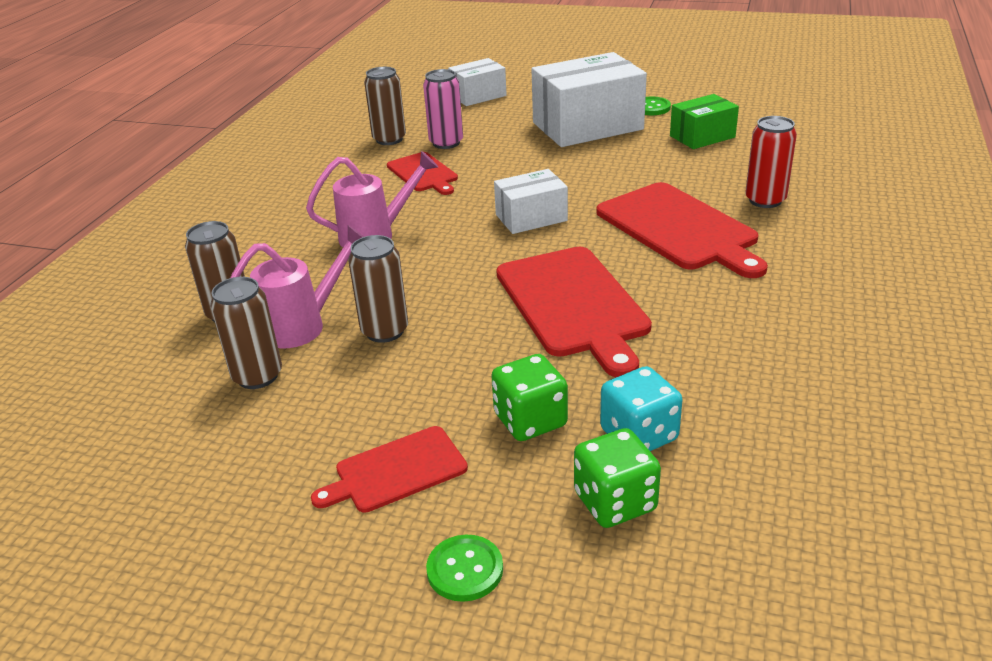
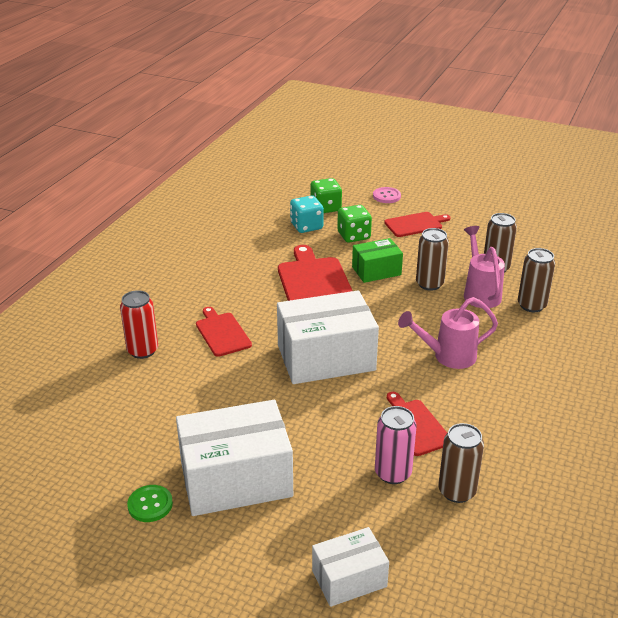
camera: 175 degrees left, 0 degrees up
pink watering can [230,225,364,348] -> pink watering can turned 105 degrees clockwise [464,226,505,308]
green button [426,535,503,602] -> pink button [373,187,401,203]
white box [494,169,568,234] -> white box [277,290,379,384], size x1.82
red cutting board [597,182,768,278] -> red cutting board [196,307,252,357], size x0.57
green box [670,94,739,149] -> green box moved to [352,238,403,283]

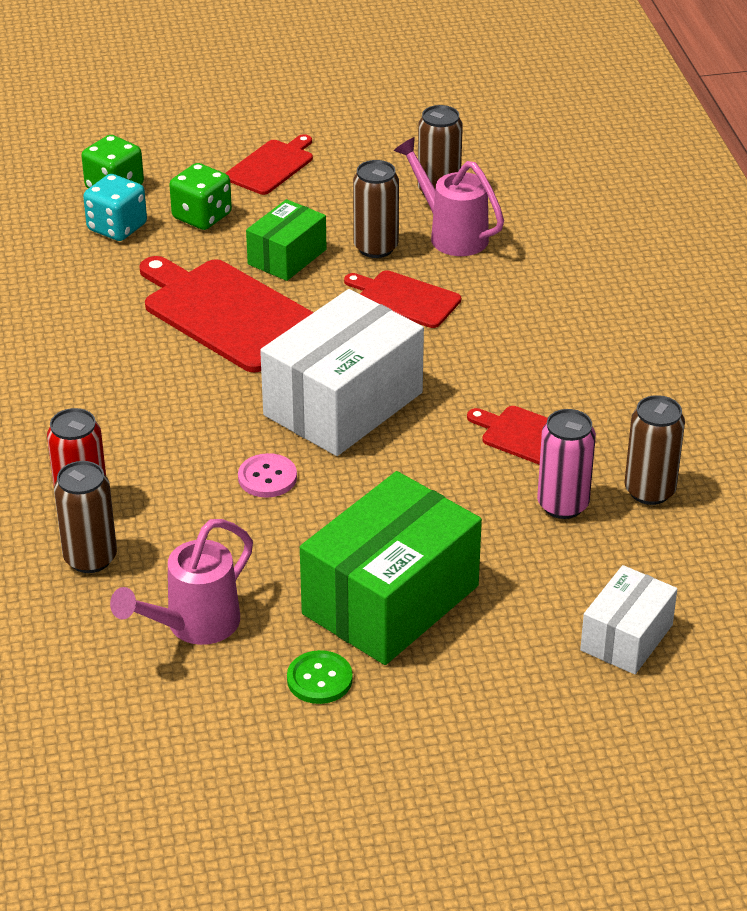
camera: 35 degrees left, 5 degrees up
white box [176,400,293,516] -> green box [300,471,482,665]
red cutting board [196,307,252,357] -> red cutting board moved to [344,270,461,328]
pink button [373,187,401,203] -> pink button moved to [238,453,297,498]
pink watering can [398,297,498,369] -> pink watering can moved to [110,519,253,645]
brown can [518,248,555,312] -> brown can moved to [54,461,117,573]

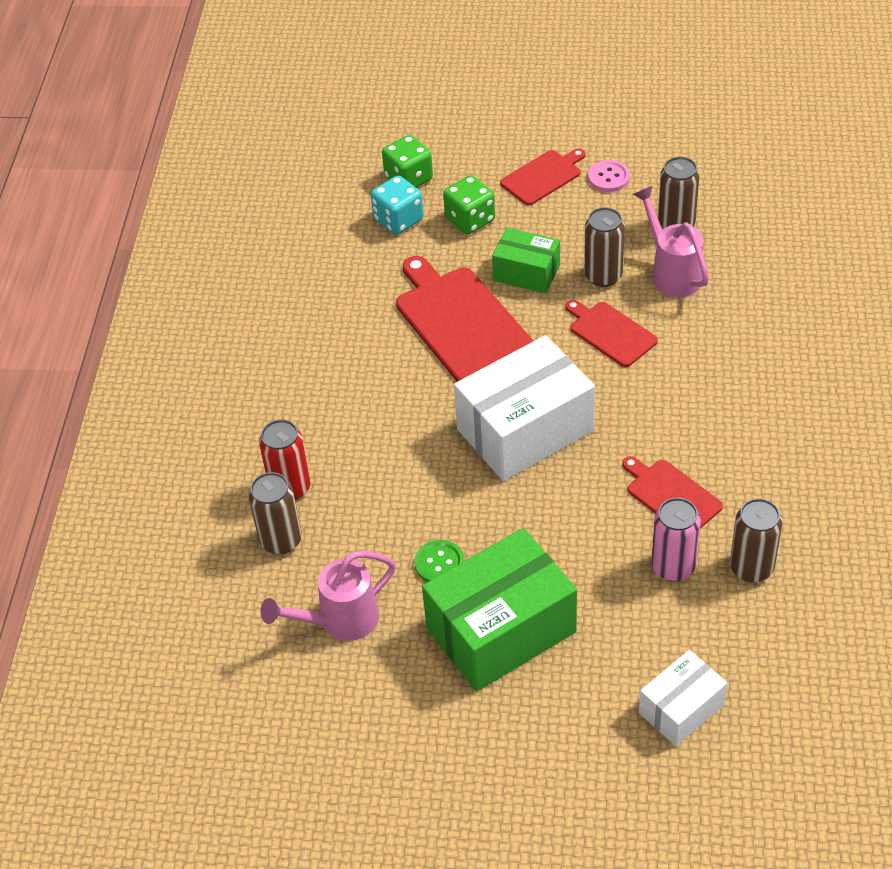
camera: 20 degrees right, 10 degrees up
pink button [238,453,297,498] -> pink button moved to [588,160,630,192]
green box [246,199,327,281] -> green box turned 60 degrees clockwise [492,228,560,294]
green button [287,650,353,704] -> green button moved to [414,540,465,582]

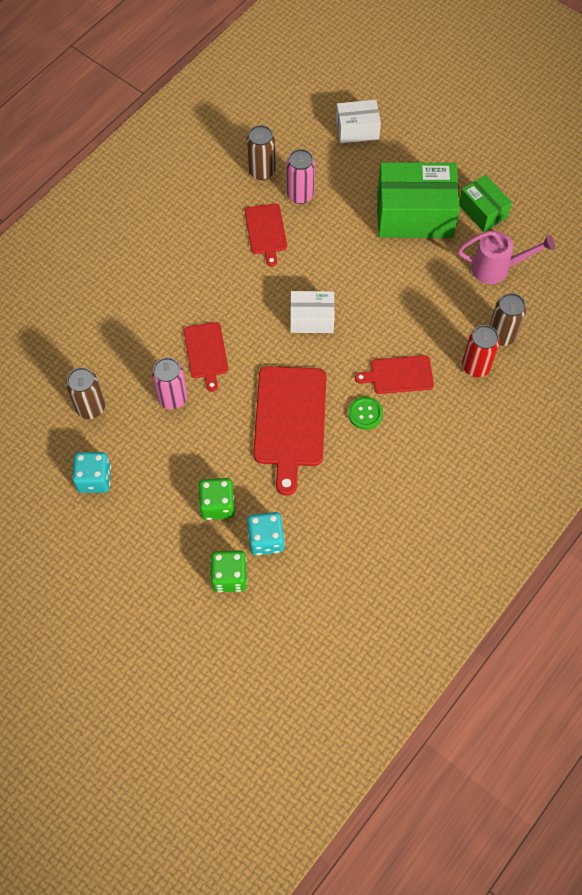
camera: 150 degrees left, 15 degrees up
green button [414,540,465,582] -> green button moved to [348,397,383,430]
white box [454,335,595,481] -> white box [290,291,335,333], size x0.55
green box [492,228,560,294] -> green box moved to [459,175,512,232]
red cutting board [500,148,586,205] -> red cutting board moved to [355,355,434,394]
brown can [584,207,625,287] -> pink can [152,358,187,409]
pink button [588,160,630,192] -> turquoise dice [72,452,111,493]
pink watering can [633,186,709,297] -> none

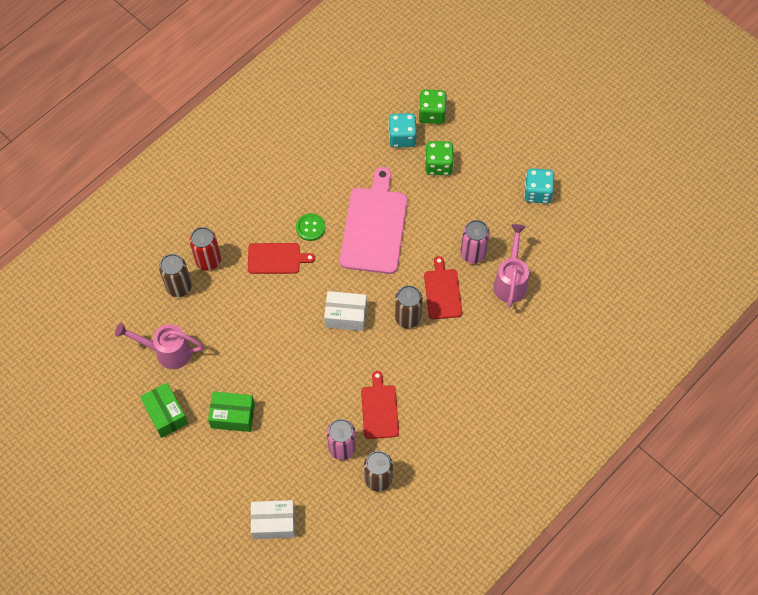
camera: 175 degrees left, 0 degrees up
brown can [66,367,105,419] -> brown can moved to [395,285,423,328]
red cutting board [253,366,327,496] -> pink cutting board [340,167,408,274]
green box [377,162,460,238] -> green box [208,392,255,432], size x0.55
none -> pink watering can [493,224,529,308]

